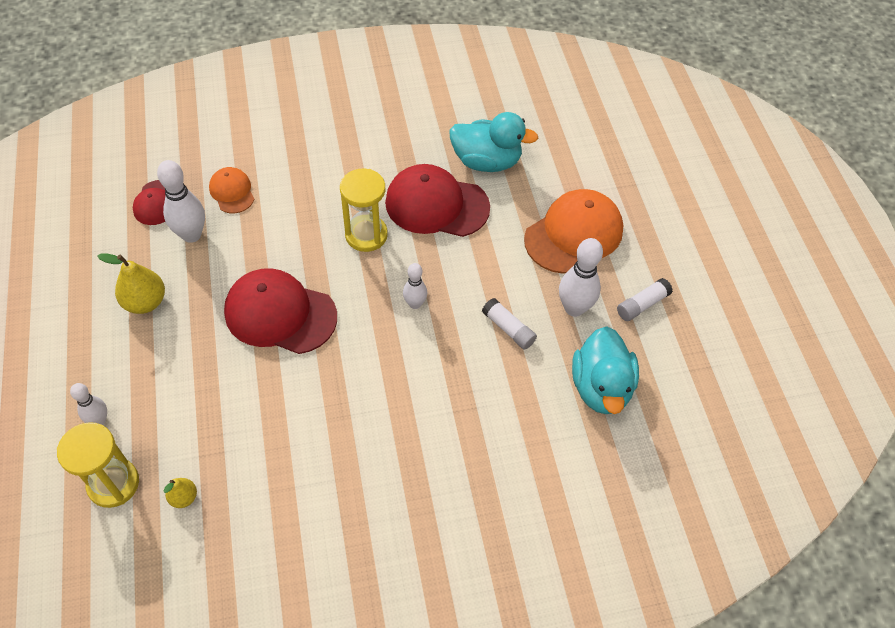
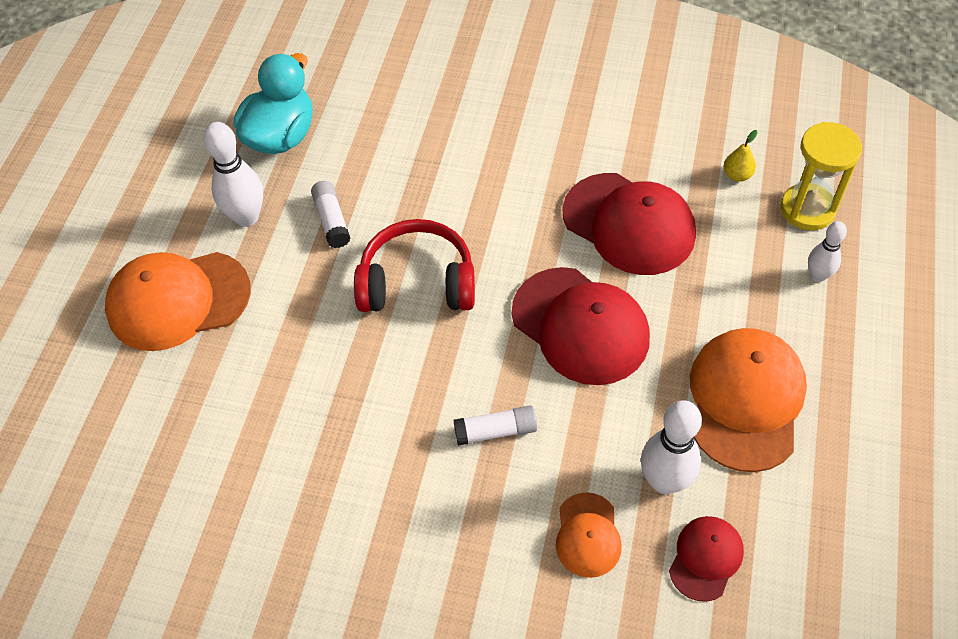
camera: 150 degrees left, 0 degrees up
yellow pear [97,253,165,314] -> orange cap [690,328,807,472]
yellow hourglass [340,169,388,252] -> none
red cap [385,164,490,237] -> red cap moved to [562,173,696,275]
white bowling pin [403,263,427,309] -> red headphones [354,219,475,312]
turquoise duck [449,112,538,172] -> none
white glue stick [617,278,673,321] -> white glue stick moved to [453,405,537,446]

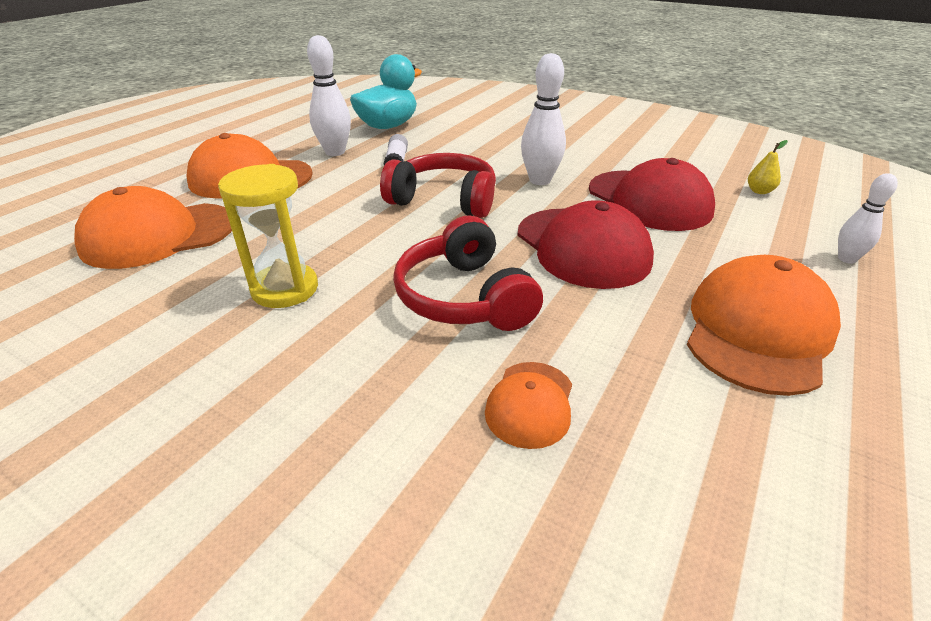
camera: 15 degrees right, 20 degrees down
white glue stick [453,405,537,446] -> red headphones [393,216,543,331]
white bowling pin [641,400,702,494] -> white bowling pin moved to [521,53,566,185]
red cap [669,516,744,602] -> none
yellow hourglass [781,122,862,230] -> yellow hourglass moved to [218,164,318,308]
none -> orange cap [74,186,232,269]

